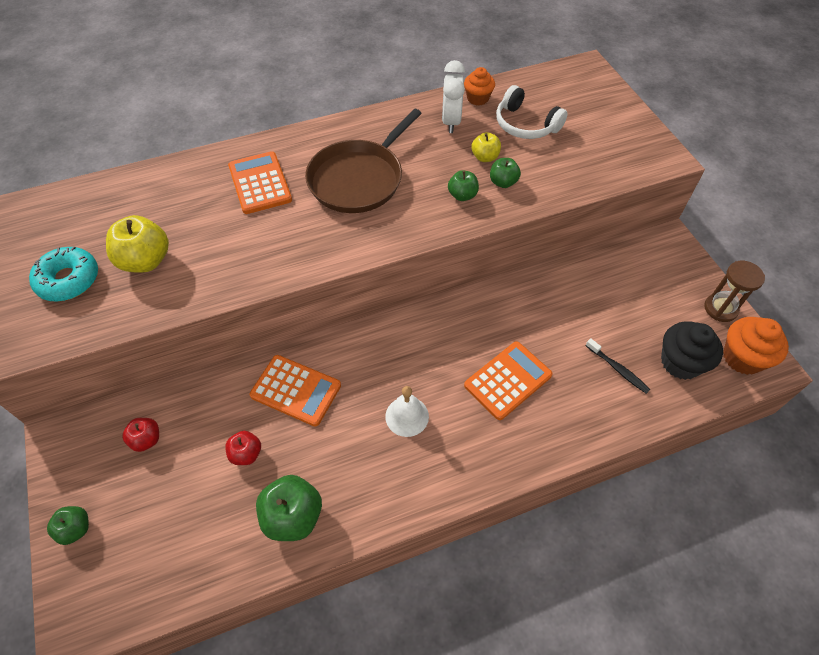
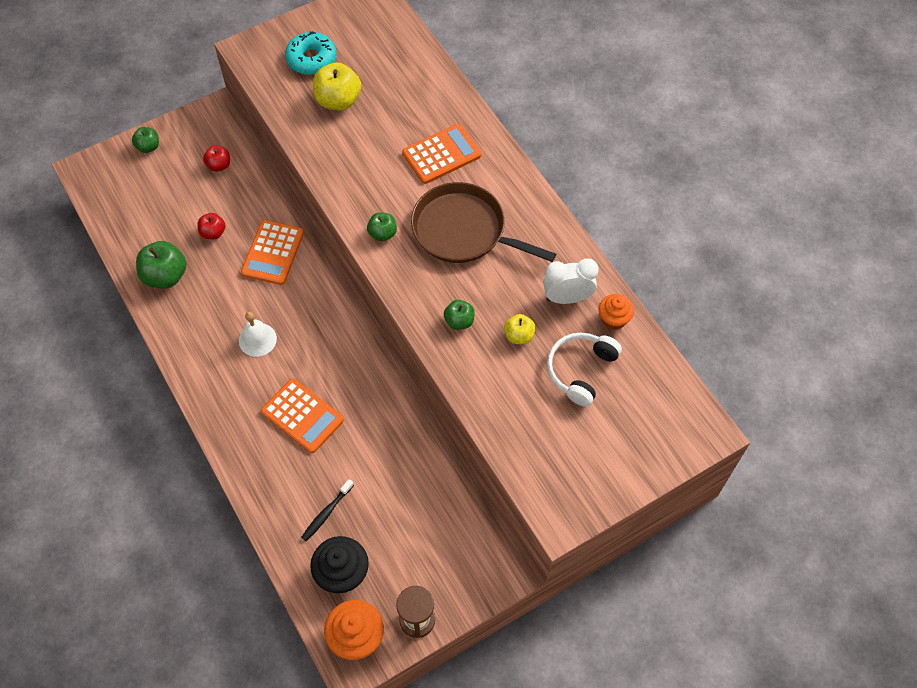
camera: 80 degrees right, 5 degrees up
green apple [490,158,521,188] -> green apple moved to [367,212,397,241]

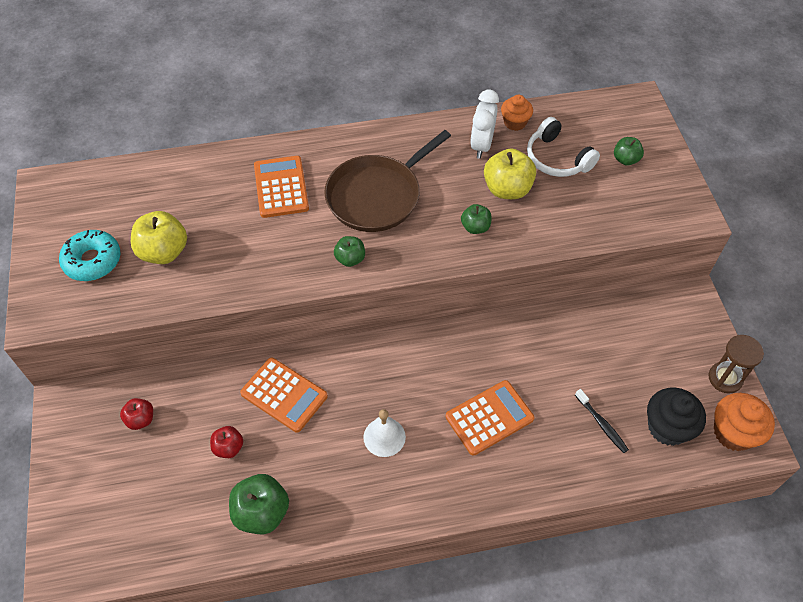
camera: 70 degrees left, 5 degrees down
green apple [132,127,159,153] -> green apple moved to [614,137,644,165]
yellow apple [504,314,536,344] -> yellow apple [484,148,536,199], size x1.73

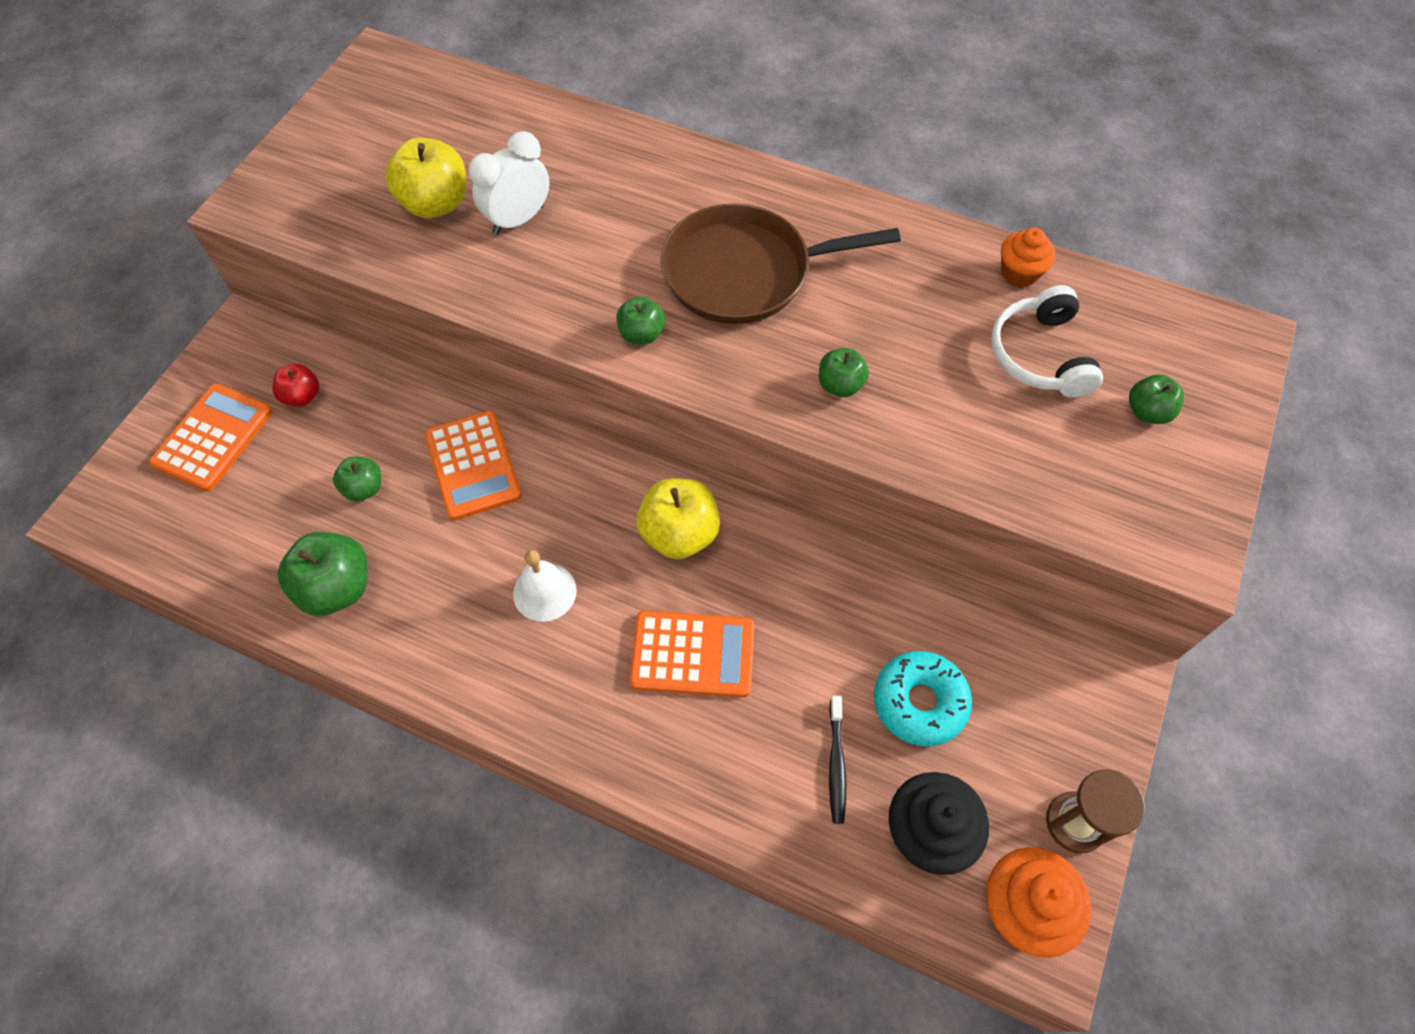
camera: 35 degrees right, 5 degrees up
turquoise donut [59,230,120,281] -> turquoise donut moved to [874,651,972,746]
red apple [210,426,243,458] -> green apple [333,456,381,501]
orange calculator [254,156,309,218] -> orange calculator moved to [149,383,273,492]
white clock [470,89,499,159] -> white clock moved to [469,131,550,235]
yellow apple [484,148,536,199] -> yellow apple moved to [636,478,720,559]

